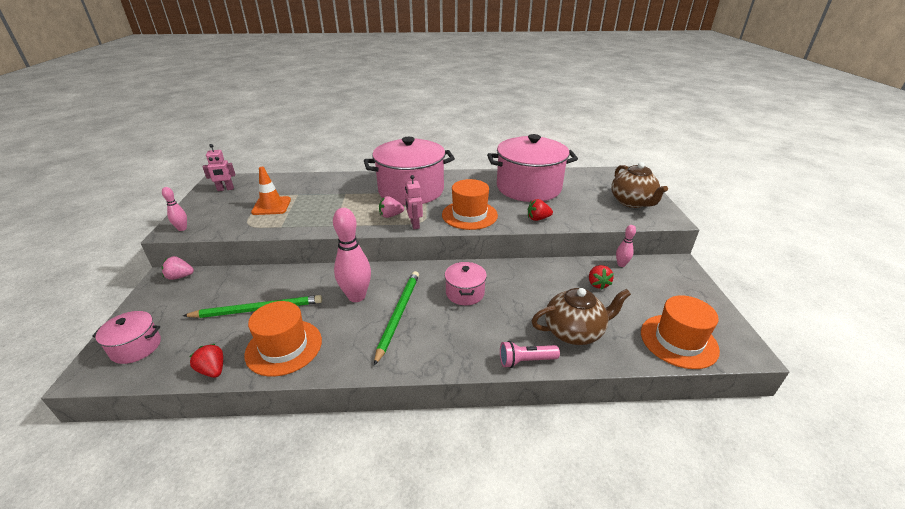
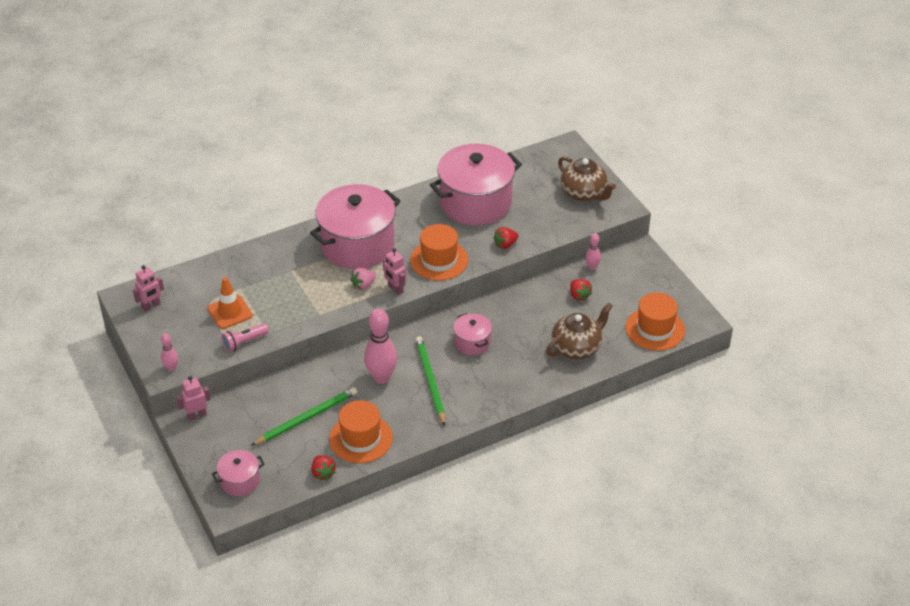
camera: 25 degrees left, 10 degrees up
pink strawberry [162,256,194,280] -> pink robot [176,376,211,421]
red strawberry [189,344,223,378] -> red strawberry turned 135 degrees counterclockwise [312,455,336,480]
pink flashlight [500,341,560,368] -> pink flashlight moved to [221,323,269,352]

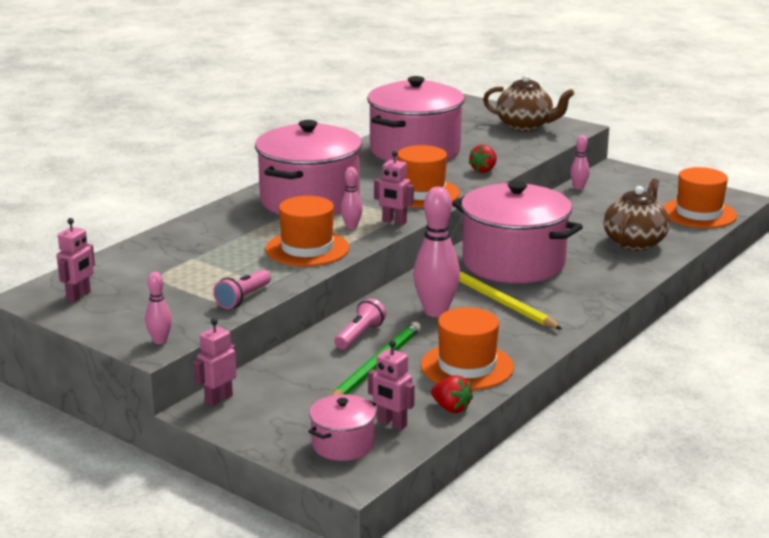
camera: 25 degrees left, 20 degrees down
orange traffic cone [207,277,253,329] -> none
pink strawberry [350,268,376,290] -> pink bowling pin [341,167,363,229]
green pencil [415,336,445,426] -> yellow pencil [459,270,562,329]
pink pot [453,313,492,355] -> pink pot [452,181,583,283], size x2.12
red strawberry [570,279,592,301] -> none
none -> orange hat [265,196,349,266]
none -> pink flashlight [335,298,386,350]
none -> pink robot [368,340,415,430]

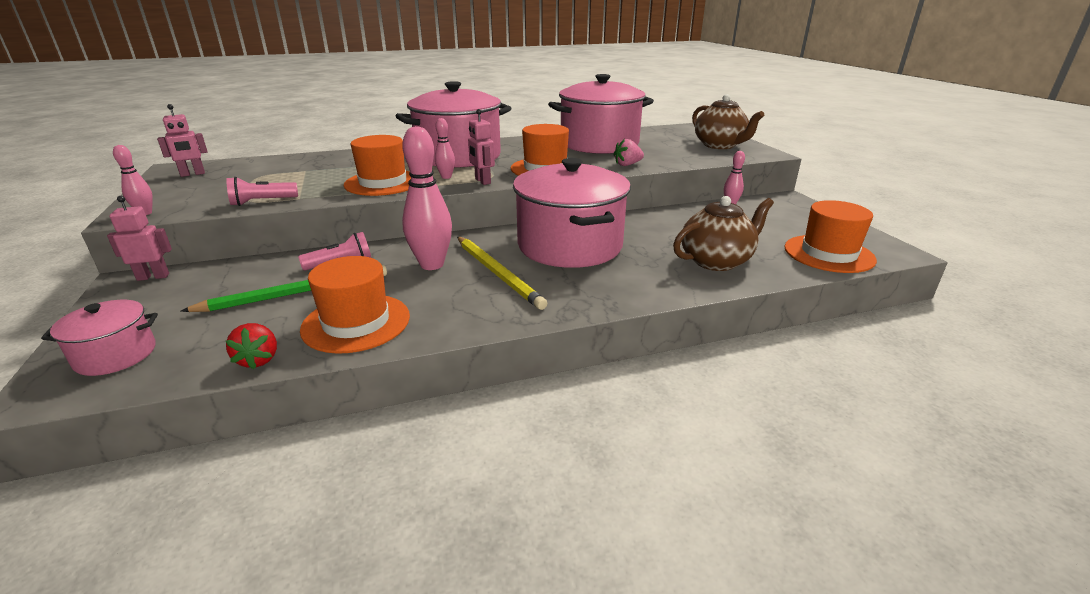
camera: 35 degrees right, 5 degrees up
pink robot [368,340,415,430] -> none
yellow pencil [459,270,562,329] -> yellow pencil turned 150 degrees clockwise [457,237,548,310]
red strawberry [469,145,497,173] -> pink strawberry [614,139,644,166]

